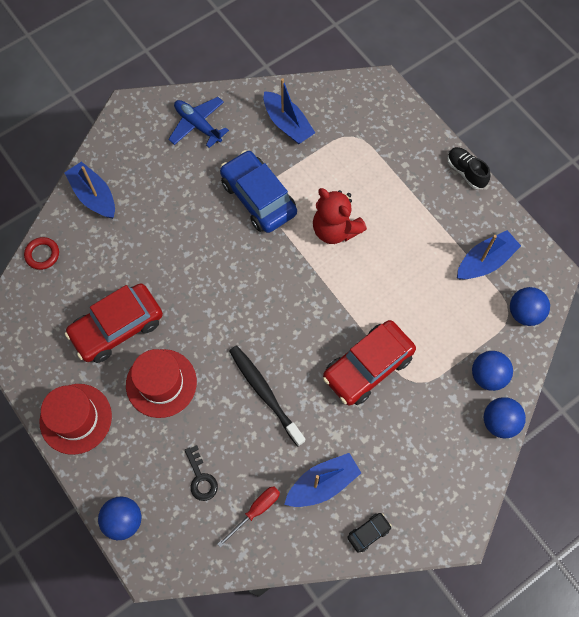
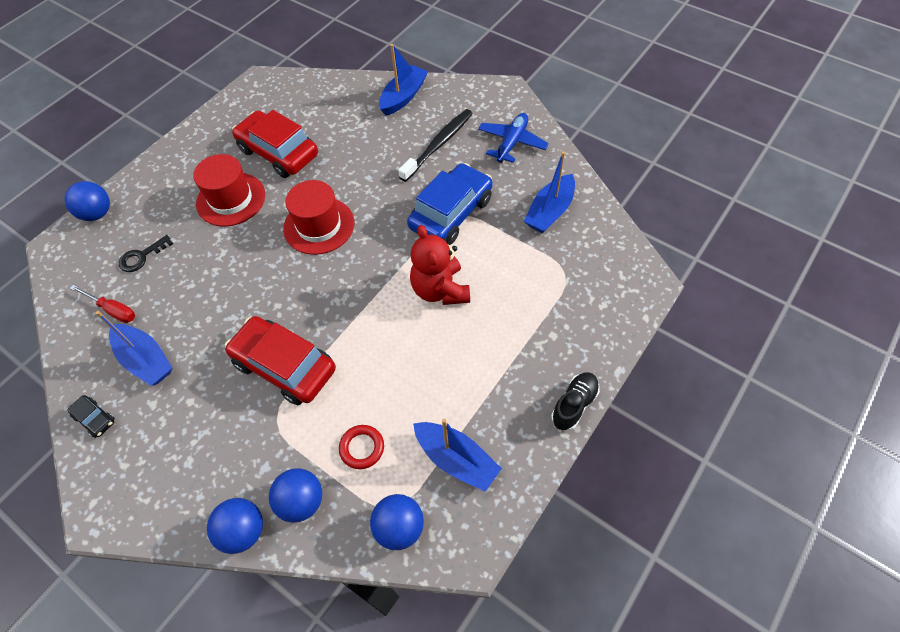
camera: 75 degrees right, 10 degrees down
red ring [24,237,59,270] -> red ring moved to [339,425,384,469]
red hat [39,384,112,455] -> red hat moved to [283,180,354,255]
black toothbrush [229,346,306,447] -> black toothbrush moved to [398,109,473,182]
red teddy bear [313,188,367,244] -> red teddy bear turned 45 degrees counterclockwise [410,225,470,305]

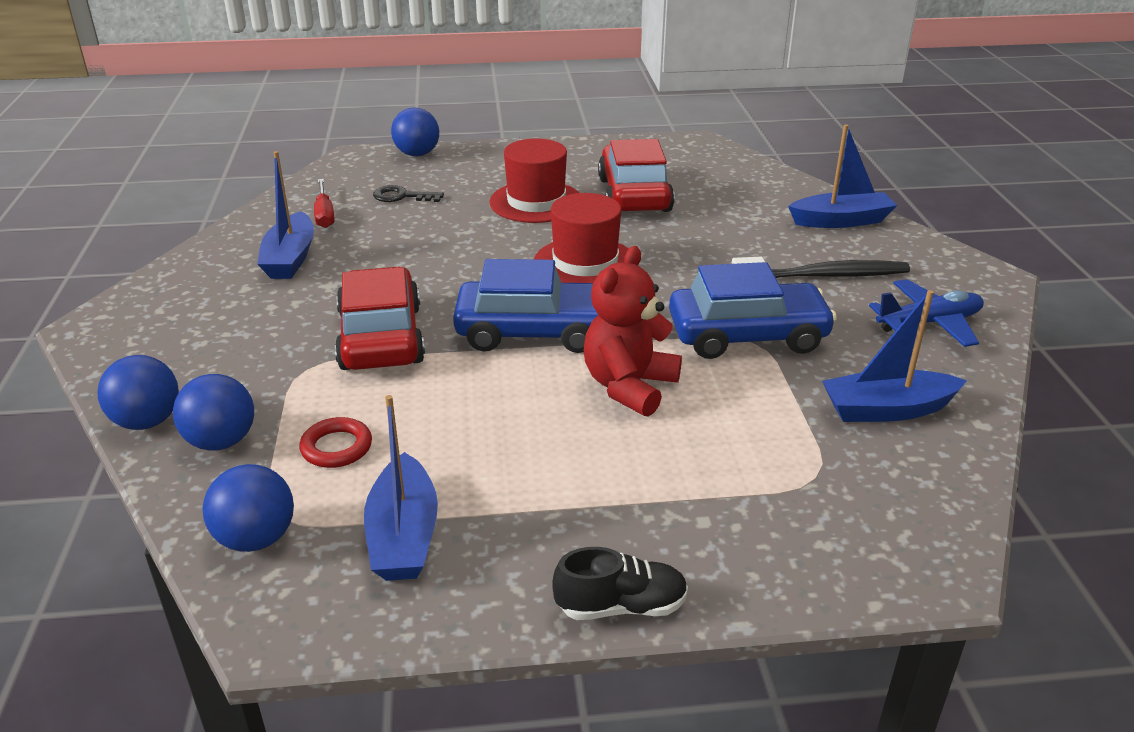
camera: 45 degrees right, 25 degrees down
black car [67,395,115,438] -> none
none -> blue car [453,259,598,353]

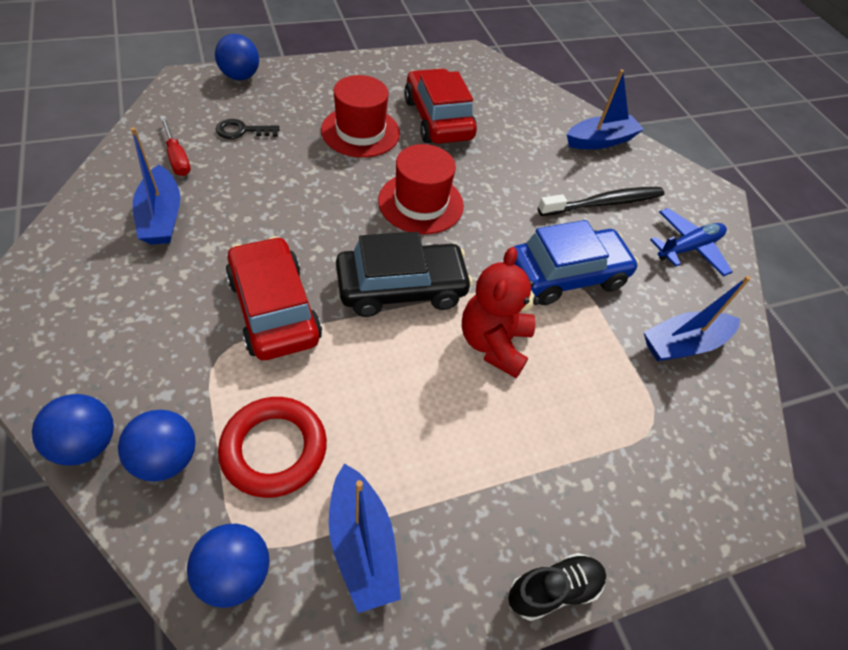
camera: 20 degrees left, 20 degrees up
red ring [299,417,372,468] -> red ring [218,397,327,498], size x1.70
blue car [453,259,598,353] -> black car [336,232,473,317]

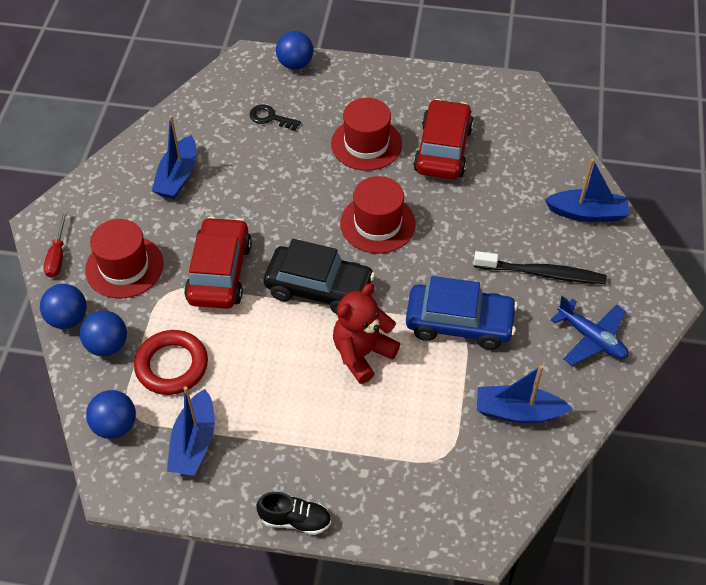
camera: 35 degrees right, 0 degrees up
red screwdriver [160,116,191,176] -> red screwdriver moved to [44,211,68,278]
blue plane [650,208,732,277] -> blue plane turned 45 degrees clockwise [551,296,628,366]
none -> red hat [85,219,164,298]

